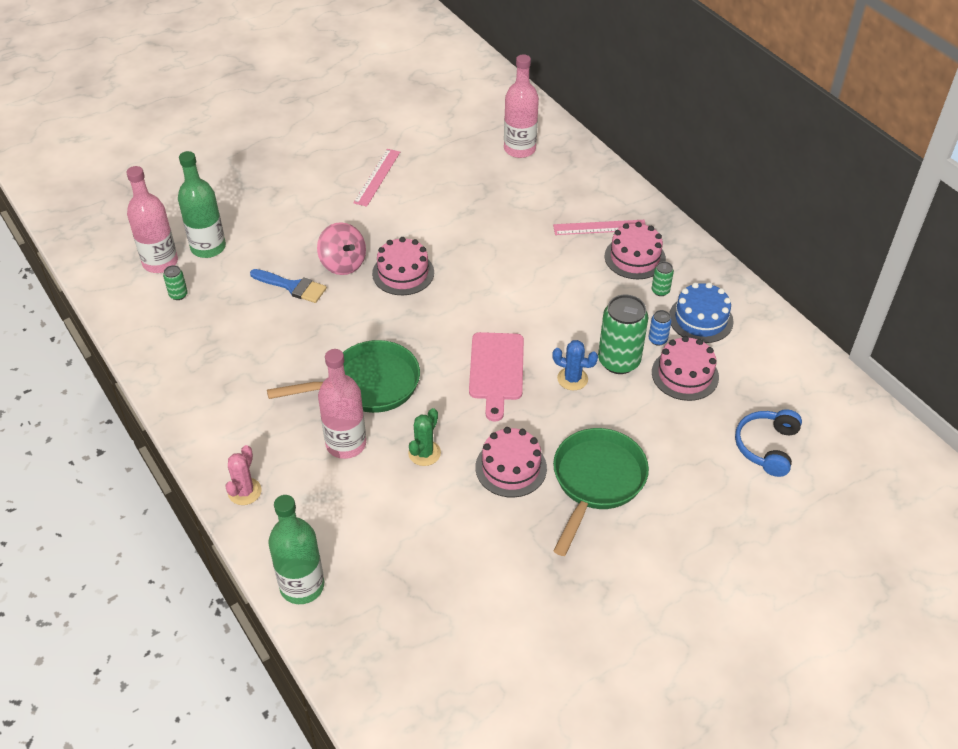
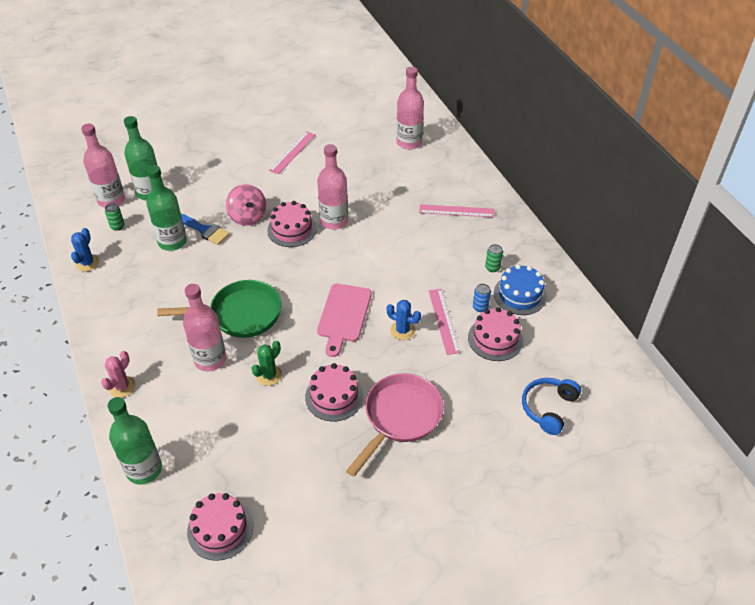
camera: 10 degrees right, 0 degrees up
green pan [553,428,649,556] -> pink pan [346,373,444,477]
green can [598,295,648,374] -> pink ruler [429,289,461,355]
pink cake [605,222,666,279] -> pink cake moved to [187,493,253,561]
none -> blue cactus [71,228,99,272]
none -> green bottle [146,165,187,251]
none -> pink bottle [317,144,348,230]

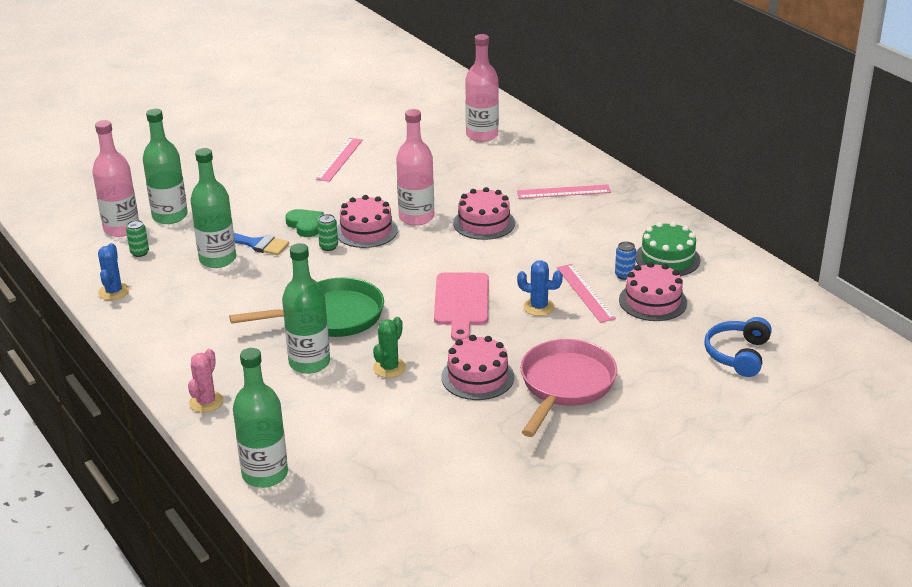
camera: 10 degrees left, 15 degrees down
pink bottle [183,284,226,371] -> green bottle [282,243,330,374]
pink cake [187,493,253,561] -> pink cake moved to [453,187,515,240]
pink spinning top [226,184,266,226] -> green heart [285,209,324,237]
green can [485,244,503,272] -> green can moved to [317,214,338,251]
blue cake [494,264,547,315] -> green cake [636,222,700,276]

